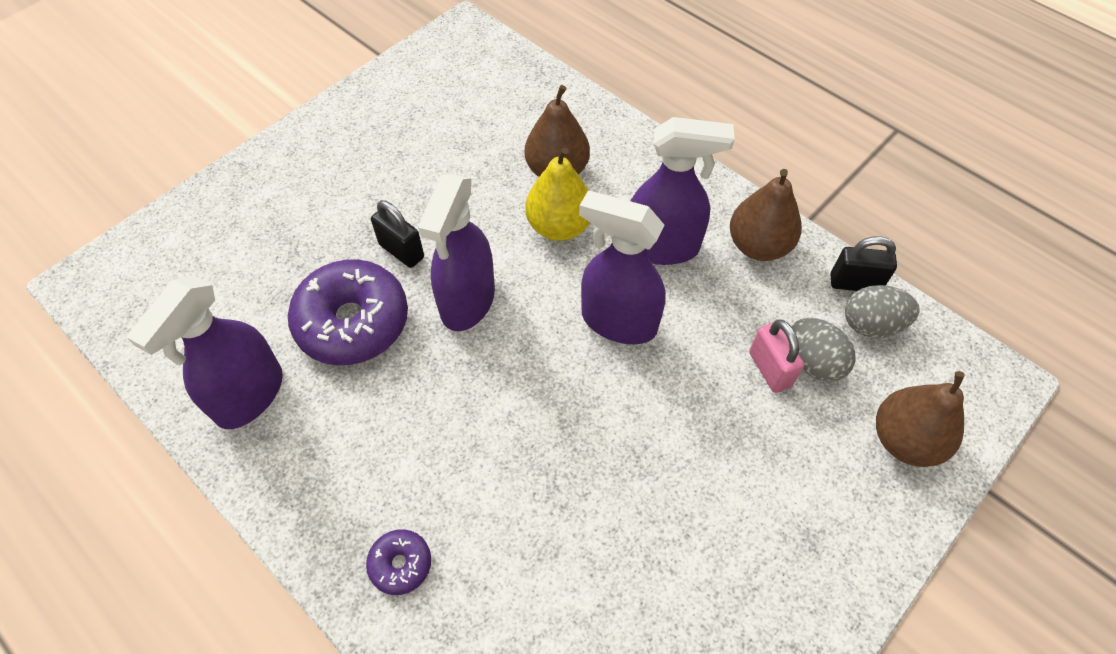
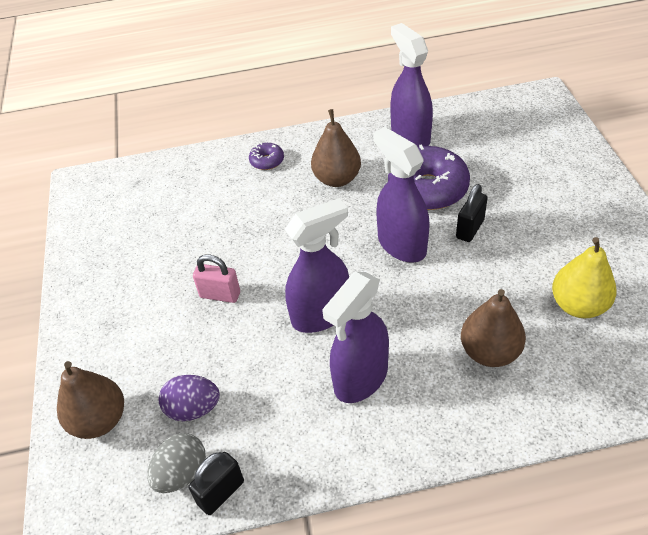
camera: 130 degrees right, 10 degrees down
black padlock [371,200,424,268] -> black padlock turned 45 degrees counterclockwise [456,184,488,242]
yellow pear [525,147,590,241] -> yellow pear moved to [552,237,616,318]
brown pear [730,169,802,261] -> brown pear moved to [311,109,361,187]
pink padlock [749,320,804,393] -> pink padlock moved to [193,255,240,303]
grey egg [792,318,856,382] -> purple egg [159,375,220,421]

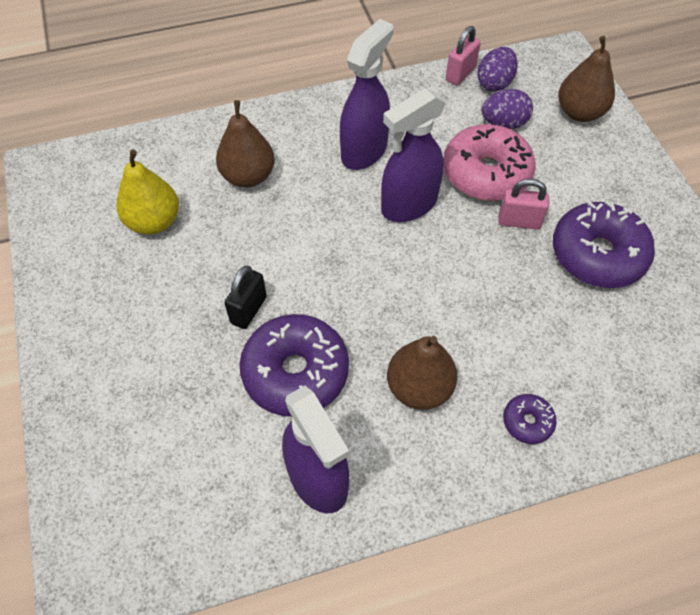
camera: 170 degrees right, 10 degrees up
grey egg [147,433,206,493] -> purple egg [477,47,518,92]
black padlock [188,452,244,515] -> pink padlock [446,26,481,86]
purple spray bottle [373,127,430,262] -> none
none -> pink donut [444,124,536,201]
none -> purple donut [553,200,655,288]

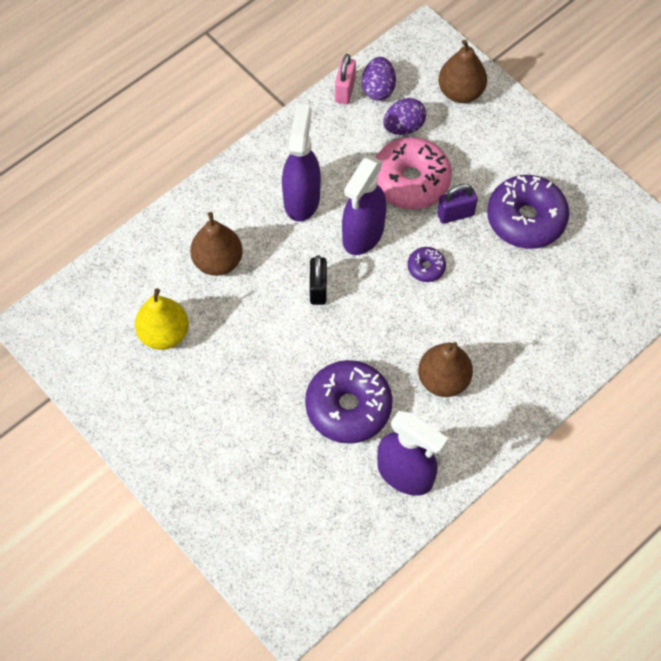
camera: 25 degrees left, 5 degrees up
black padlock [224,266,267,329] -> black padlock moved to [310,255,327,305]
pink padlock [499,179,549,230] -> purple padlock [437,184,478,224]
purple donut [503,394,556,444] -> purple donut moved to [408,247,446,282]

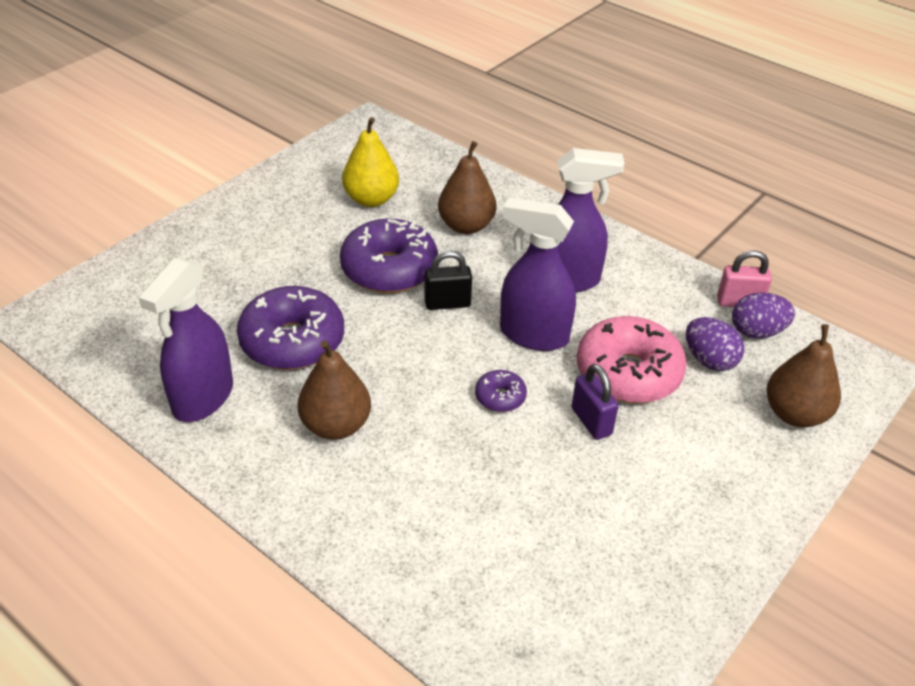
camera: 80 degrees right, 20 degrees down
purple donut [487,175,569,249] -> purple donut moved to [340,218,438,293]

